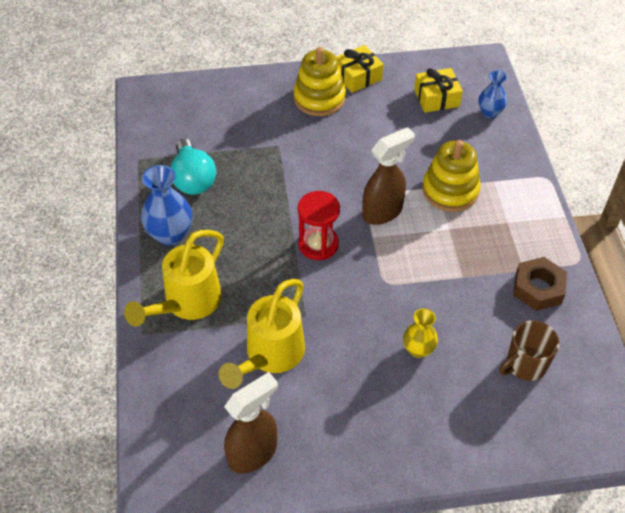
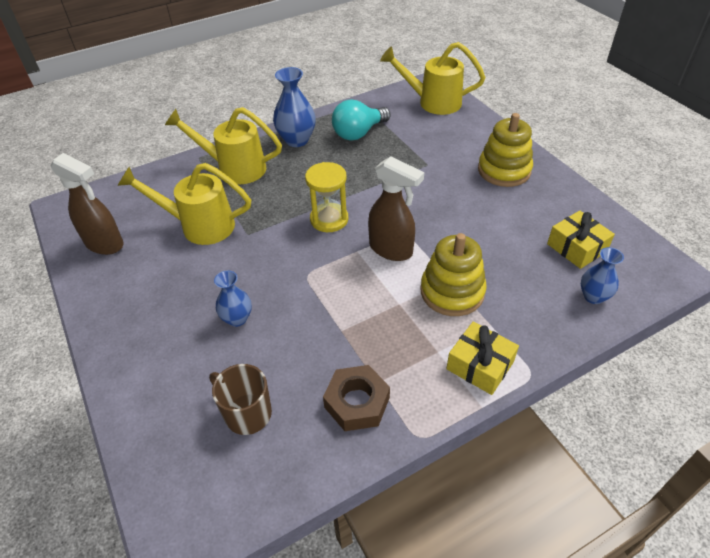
camera: 70 degrees right, 5 degrees down
red hourglass [298,191,340,260] -> yellow hourglass [305,162,348,232]
yellow gift [336,45,383,93] -> yellow gift moved to [446,322,519,395]
yellow vase [403,308,438,358] -> blue vase [214,270,252,327]
none -> yellow watering can [380,42,485,115]

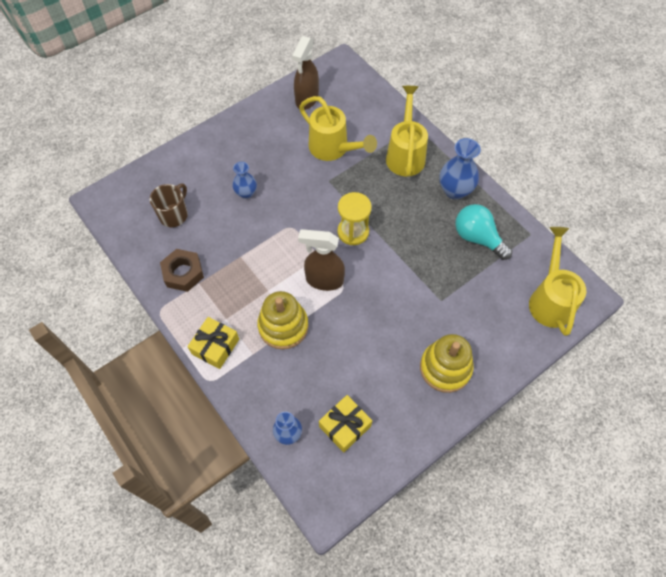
camera: 80 degrees right, 15 degrees up
yellow watering can [117,163,251,245] -> yellow watering can turned 135 degrees clockwise [299,96,377,161]
brown spray bottle [368,156,424,261] -> brown spray bottle turned 75 degrees clockwise [298,229,345,291]

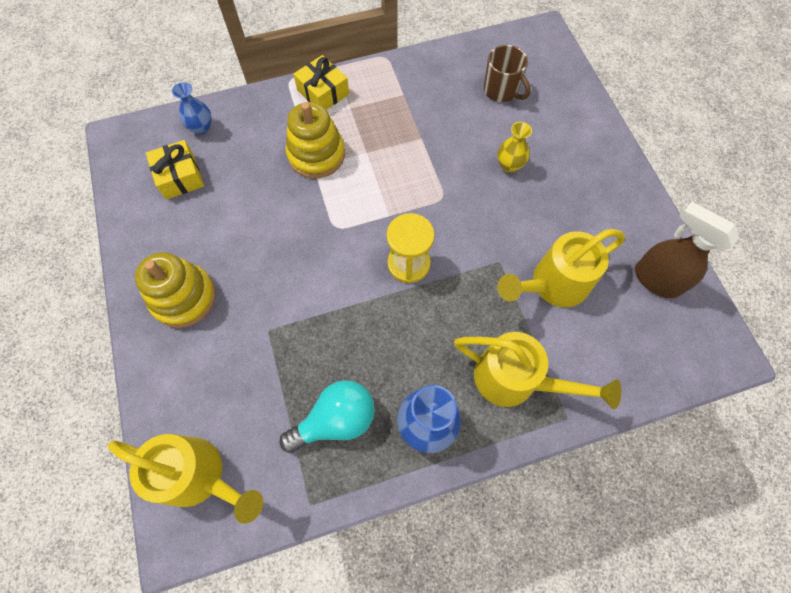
camera: 110 degrees right, 5 degrees up
brown nut [160,249,204,292] -> none
blue vase [232,162,257,199] -> yellow vase [497,122,532,173]
brown spray bottle [298,229,345,291] -> none

